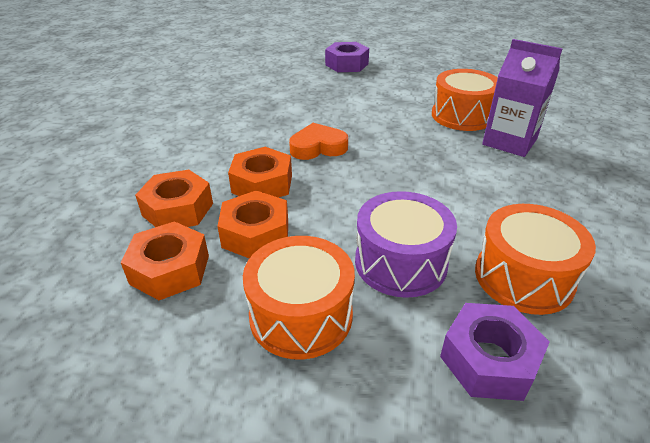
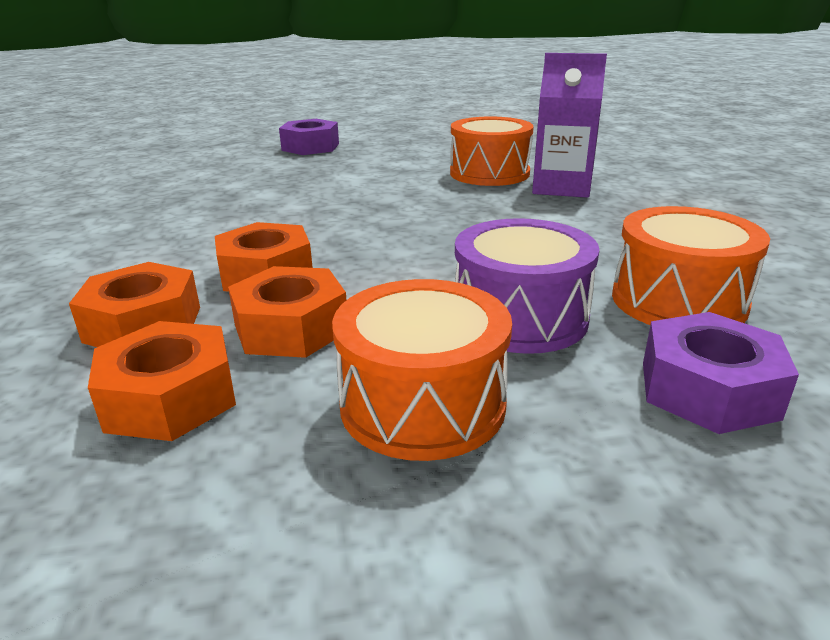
camera: 20 degrees left, 10 degrees down
orange heart [289,123,348,160] -> none

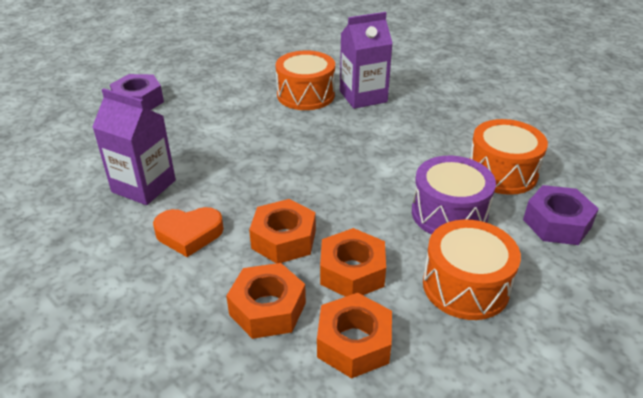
camera: 35 degrees left, 10 degrees up
none -> purple carton [92,88,176,205]
none -> orange heart [153,207,224,257]

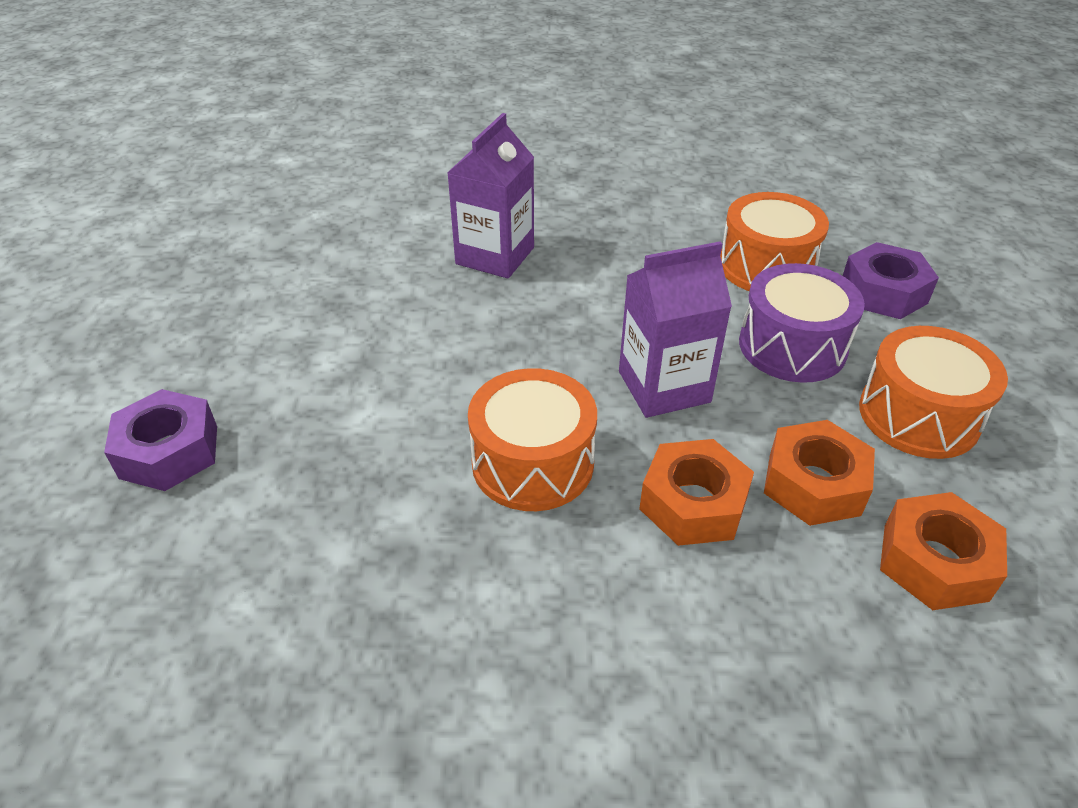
camera: 45 degrees left, 5 degrees up
purple carton [92,88,176,205] -> purple carton moved to [619,242,732,418]
orange heart [153,207,224,257] -> none
orange nut [226,263,306,339] -> none
orange drum [276,50,335,110] -> orange drum moved to [468,368,597,511]

